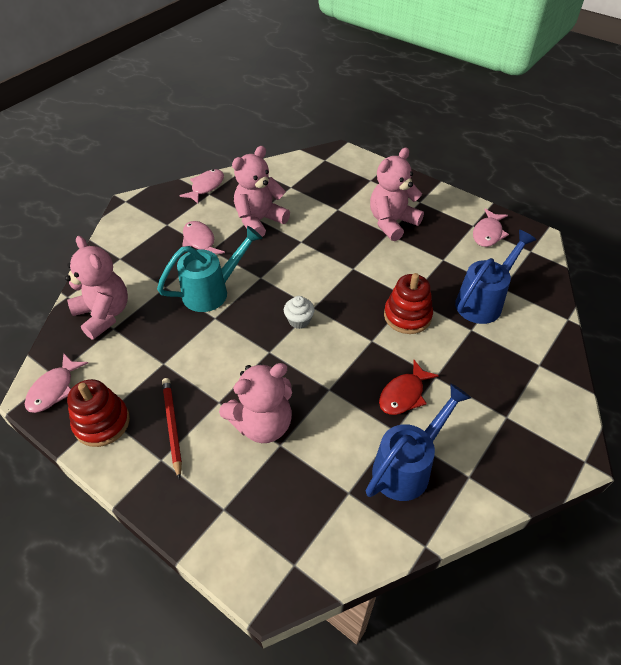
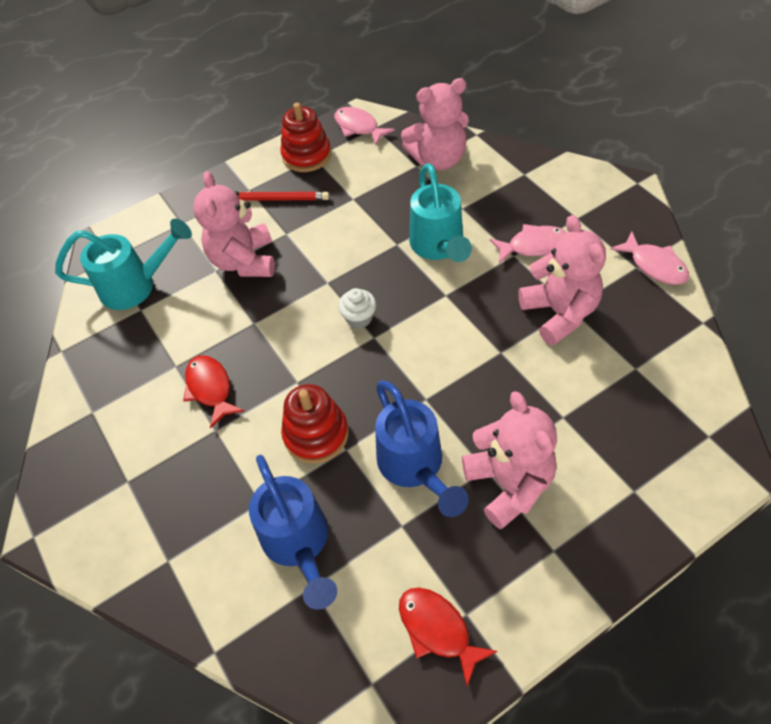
camera: 115 degrees right, 5 degrees up
blue watering can [365,383,471,501] -> blue watering can moved to [375,380,469,517]
pink fish [473,209,509,247] -> red fish [399,588,498,687]
none -> turquoise watering can [55,219,192,310]

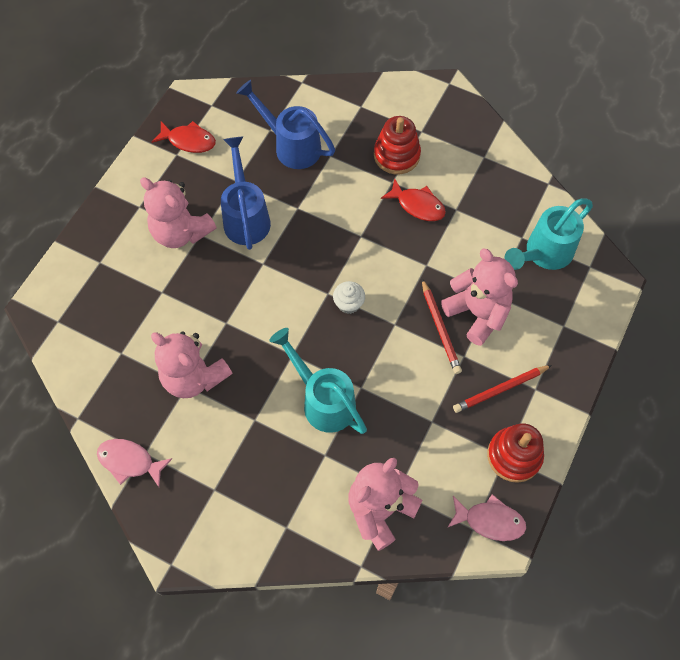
camera: 145 degrees right, 10 degrees up
red stacking toy [281,384,349,463] -> red stacking toy moved to [374,116,421,174]
blue watering can [375,380,469,517] -> blue watering can turned 45 degrees clockwise [221,136,271,250]
pink fish [490,224,567,263] -> none
none -> red pencil [422,279,462,374]

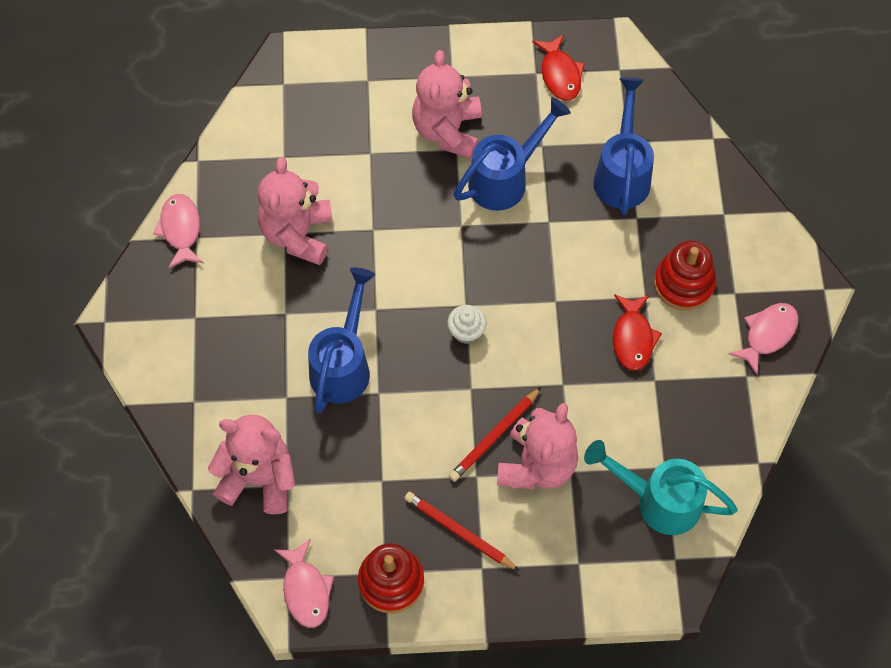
camera: 60 degrees right, 0 degrees up
turquoise watering can [269,328,367,434] -> blue watering can [308,268,375,414]
none -> pink fish [728,303,798,375]

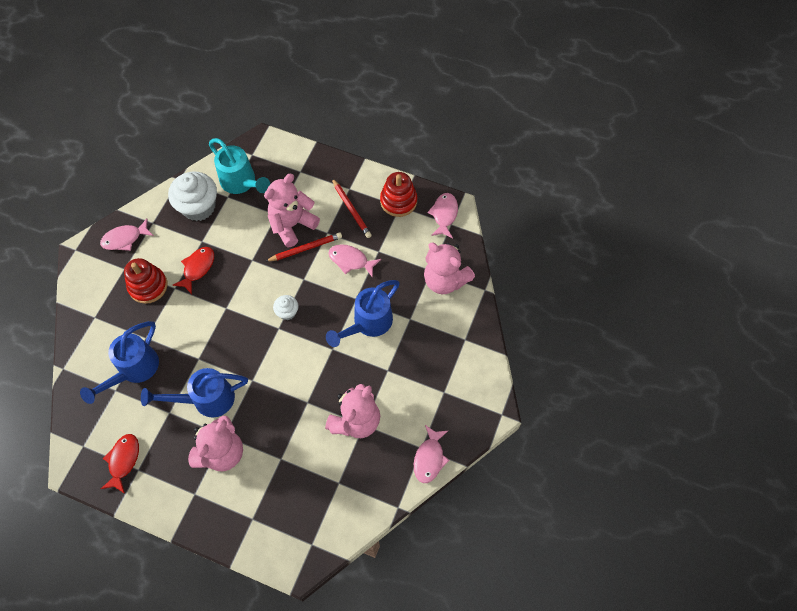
camera: 155 degrees left, 0 degrees up
none -> white cupcake [168,172,217,221]
none -> pink fish [329,244,381,277]

